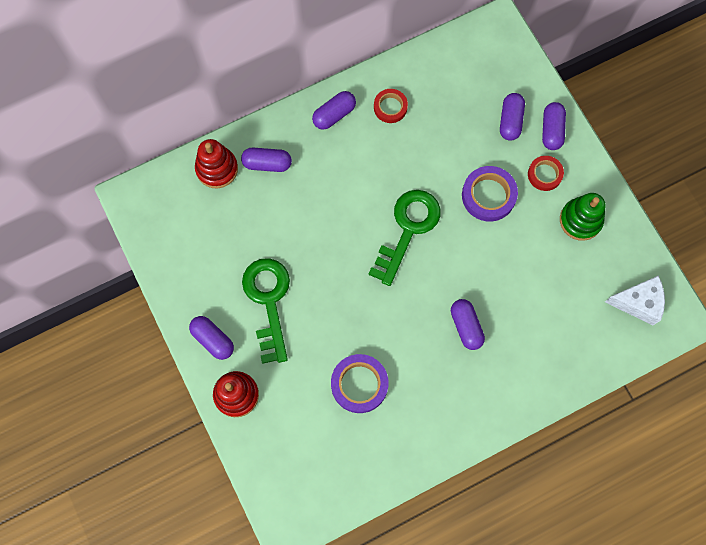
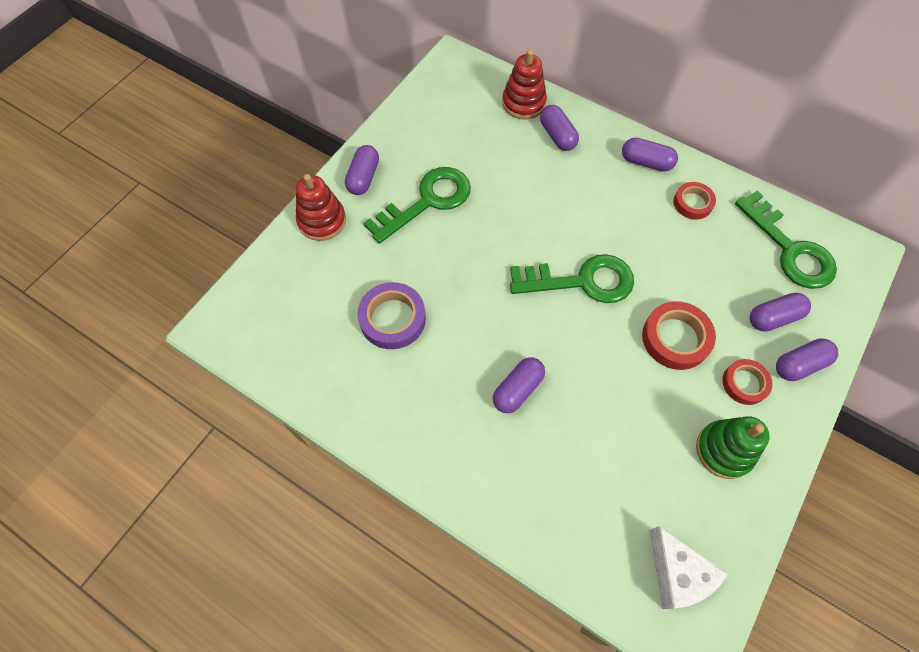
camera: 60 degrees right, 10 degrees down
purple tape [462,166,518,221] -> red tape [642,301,716,370]
none -> green key [735,191,837,289]

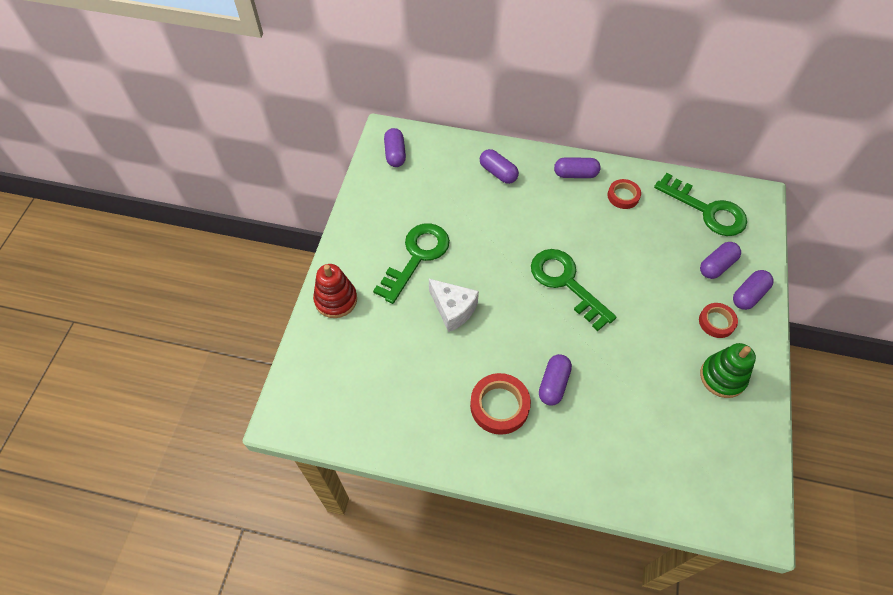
camera: 20 degrees left, 5 degrees down
purple capsule [345,145,379,195] -> purple capsule moved to [384,128,406,167]
purple tape [357,282,426,349] -> none
red stacking toy [502,50,547,119] -> none
green key [510,254,634,303] -> green key turned 105 degrees counterclockwise [531,249,617,331]
red tape [642,301,716,370] -> red tape moved to [470,373,531,435]
white cheese [649,526,728,609] -> white cheese moved to [429,279,479,332]

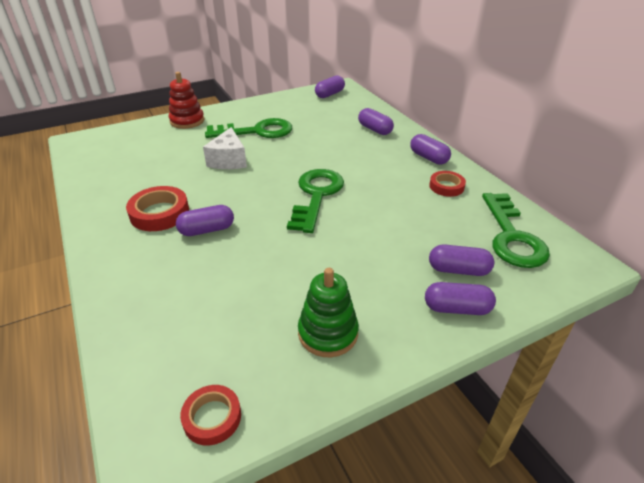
camera: 50 degrees right, 20 degrees down
purple capsule [480,149,519,184] -> purple capsule turned 45 degrees counterclockwise [358,108,394,135]
red tape [699,303,738,338] -> red tape moved to [180,385,241,446]

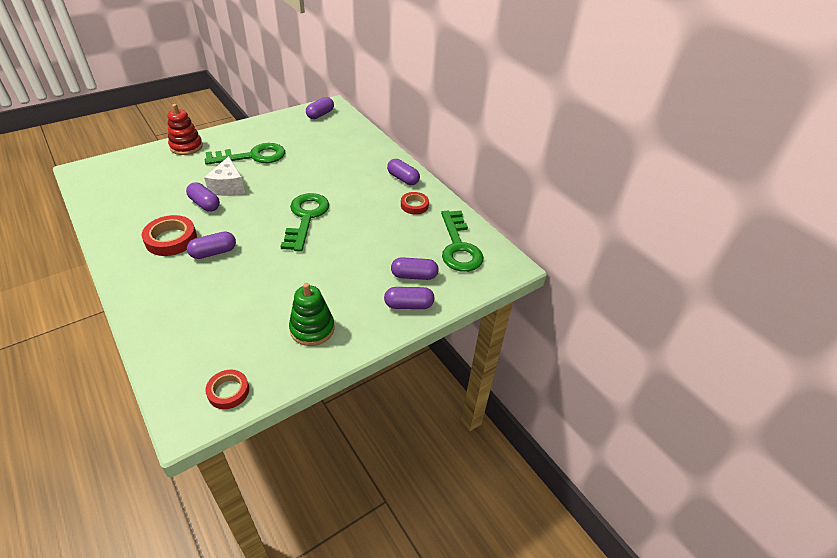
camera: 10 degrees left, 5 degrees up
purple capsule [358,108,394,135] -> purple capsule moved to [186,182,220,212]

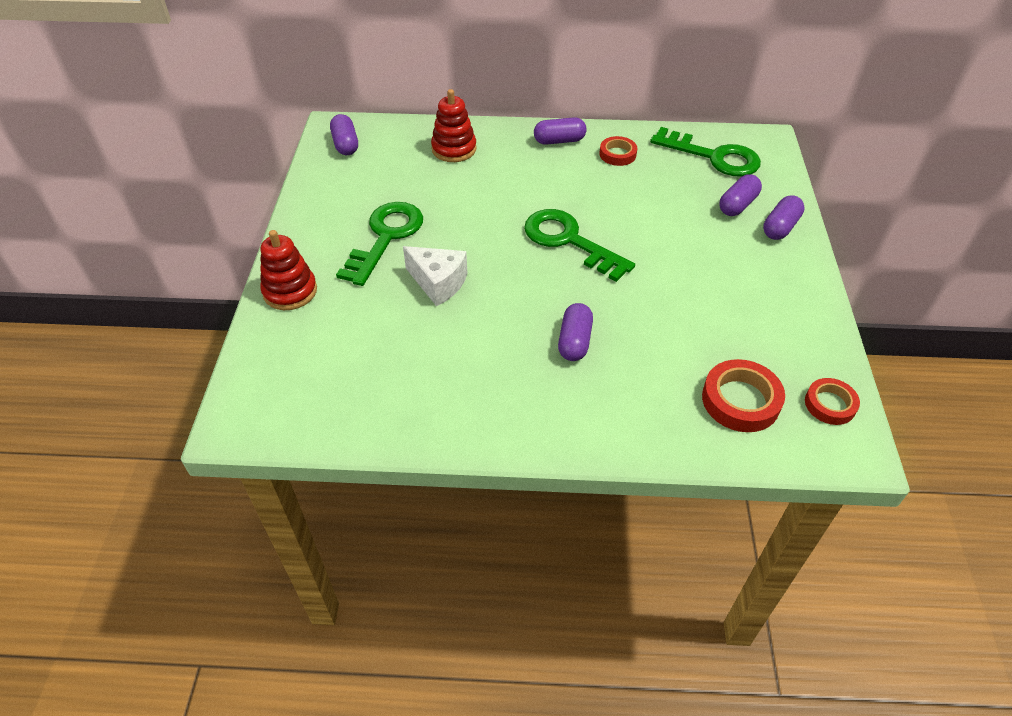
camera: 50 degrees left, 5 degrees up
red tape [142,215,197,256] -> red tape moved to [702,359,785,432]
purple capsule [186,182,220,212] -> none
green stacking toy [289,283,334,346] -> none
none -> red stacking toy [431,89,477,162]

